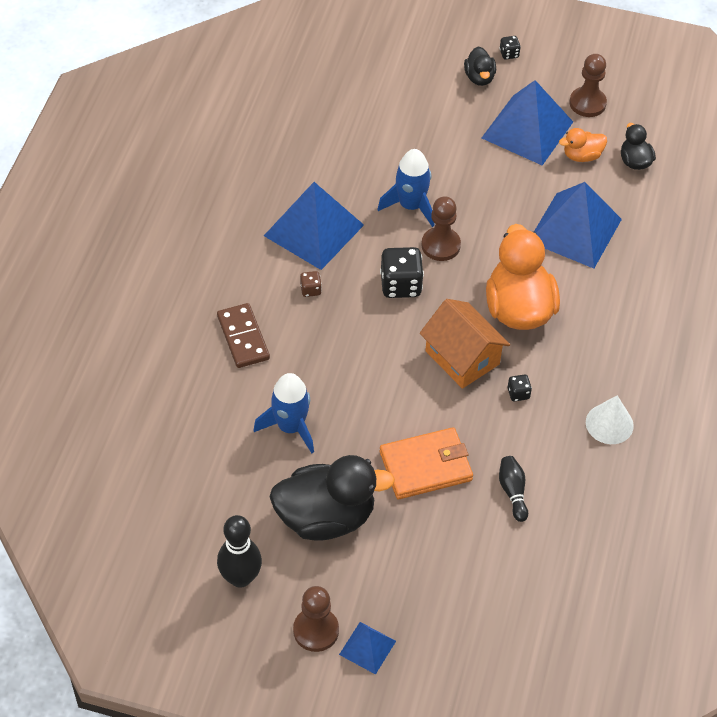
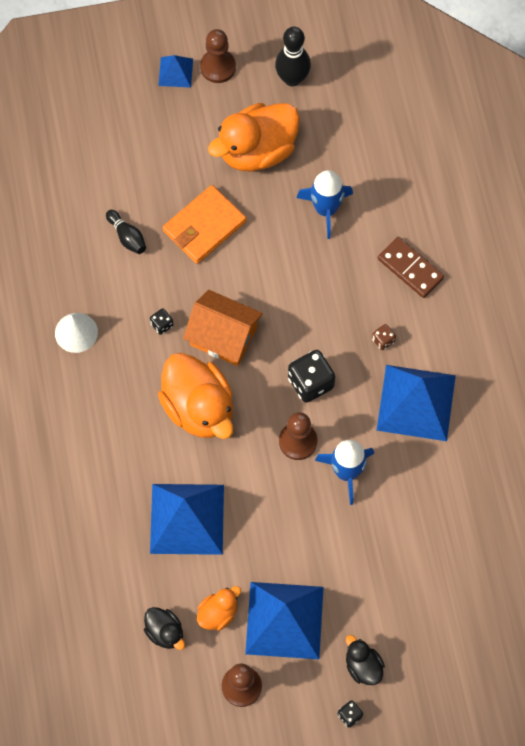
camera: 155 degrees right, 15 degrees up
black duck [270,455,395,541] -> orange duck [208,103,300,172]

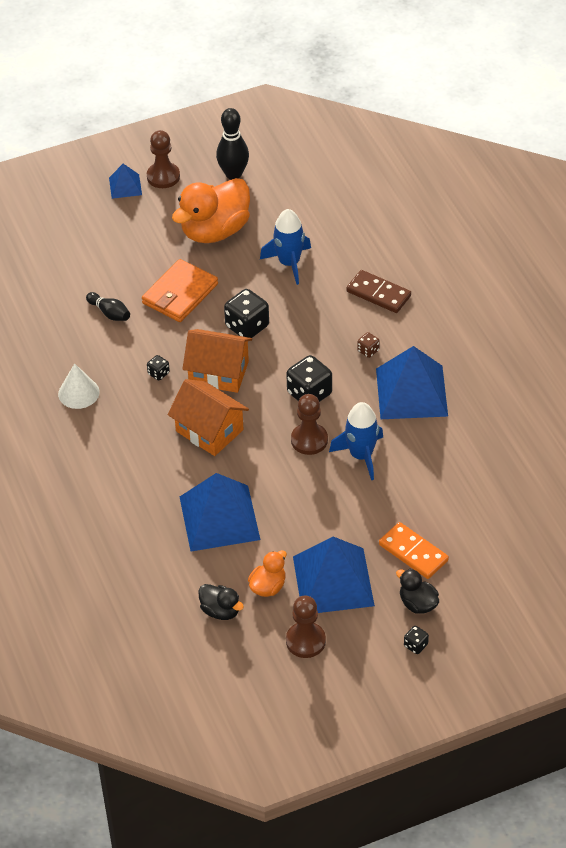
camera: 10 degrees left, 20 degrees down
orange duck [158,353,234,439] -> orange house [168,379,249,456]
none -> black dice [224,289,269,338]
none -> orange domino [379,522,449,579]

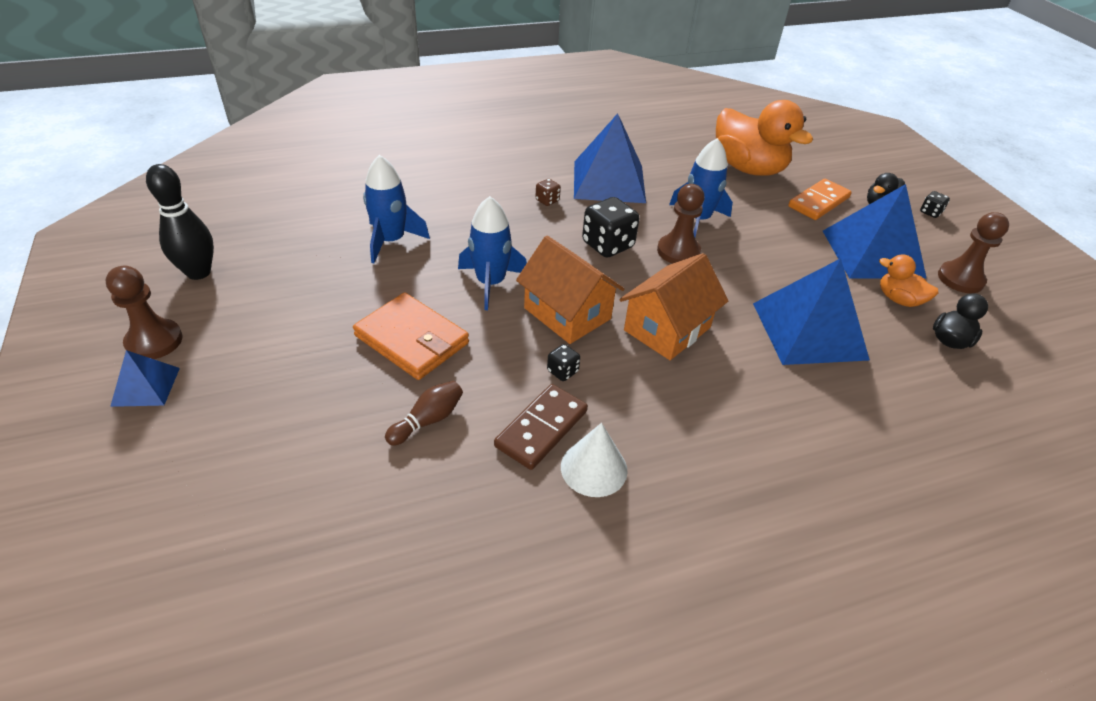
camera: 90 degrees left, 5 degrees down
black bowling pin [86,292,130,321] -> brown bowling pin [385,381,463,446]
orange duck [172,178,250,243] -> orange duck moved to [716,100,813,176]
orange house [183,329,252,393] -> orange house turned 60 degrees counterclockwise [516,236,624,344]
black dice [224,289,269,338] -> blue rocket [458,196,527,310]
brown domino [346,270,411,313] -> brown domino moved to [494,384,588,470]

